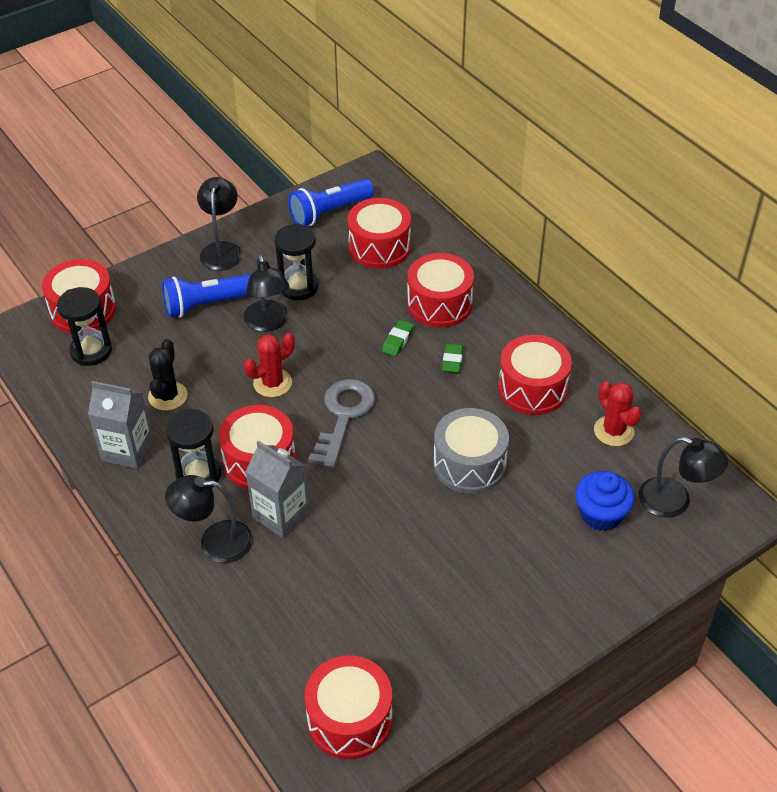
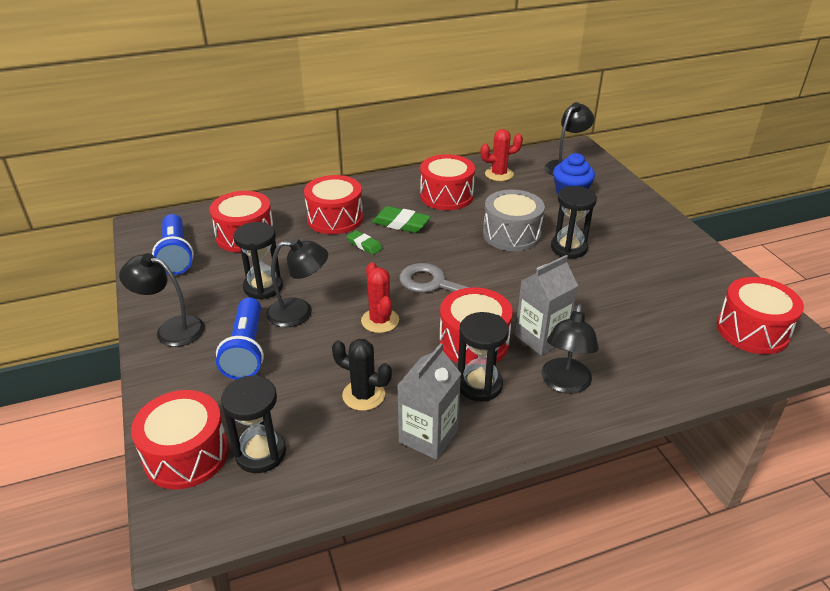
camera: 75 degrees left, 10 degrees down
green eraser [442,343,463,373] -> green eraser [372,206,431,233], size x1.57
none -> black hourglass [551,186,597,258]

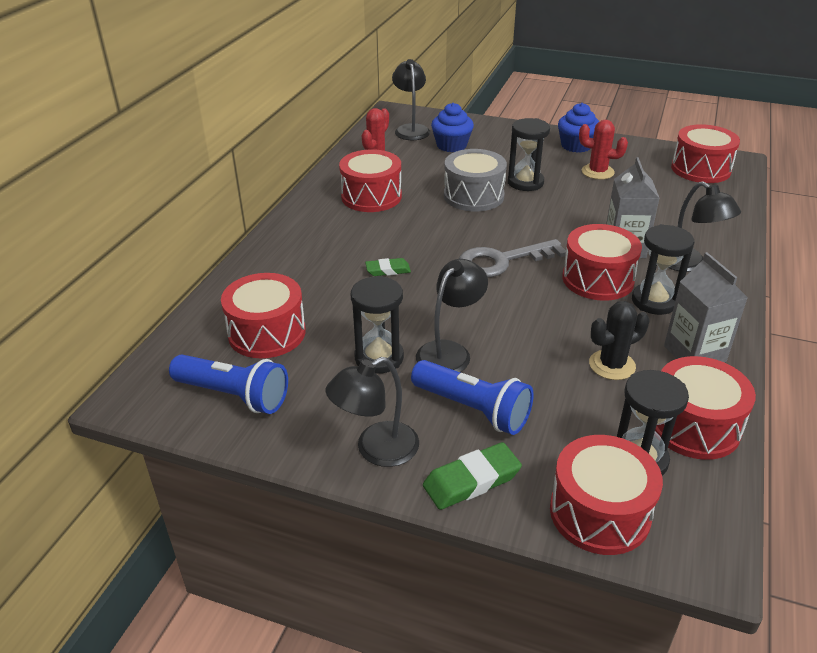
camera: 50 degrees left, 0 degrees up
red drum [304,175,363,234] -> red drum moved to [655,356,756,460]
red cactus [361,262,399,333] -> red cactus moved to [579,120,628,180]
green eraser [372,206,431,233] -> green eraser moved to [423,442,522,510]
none -> blue cupcake [558,103,600,153]

